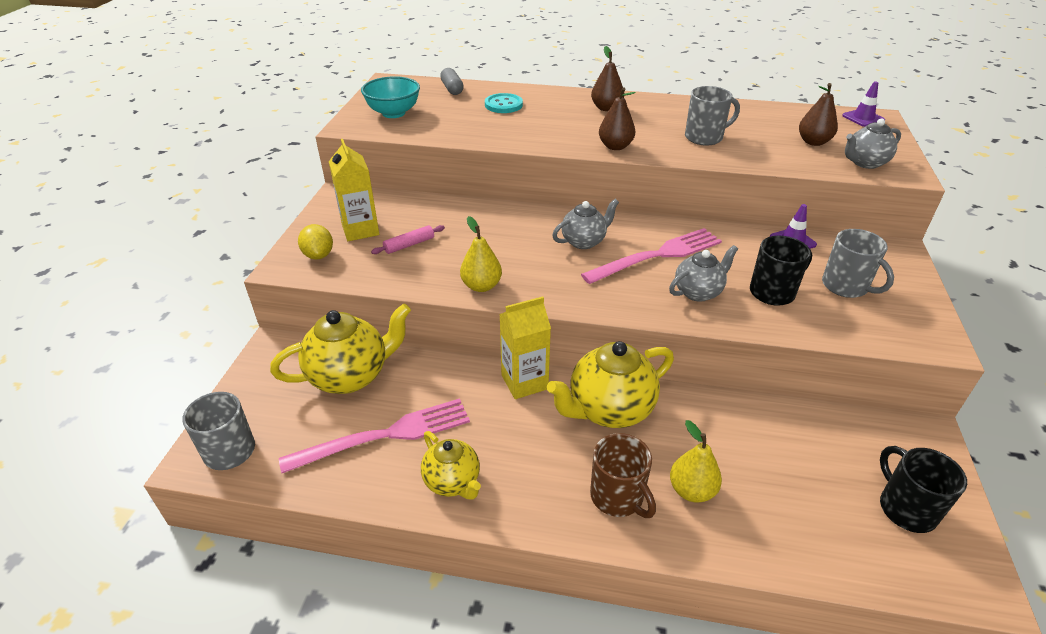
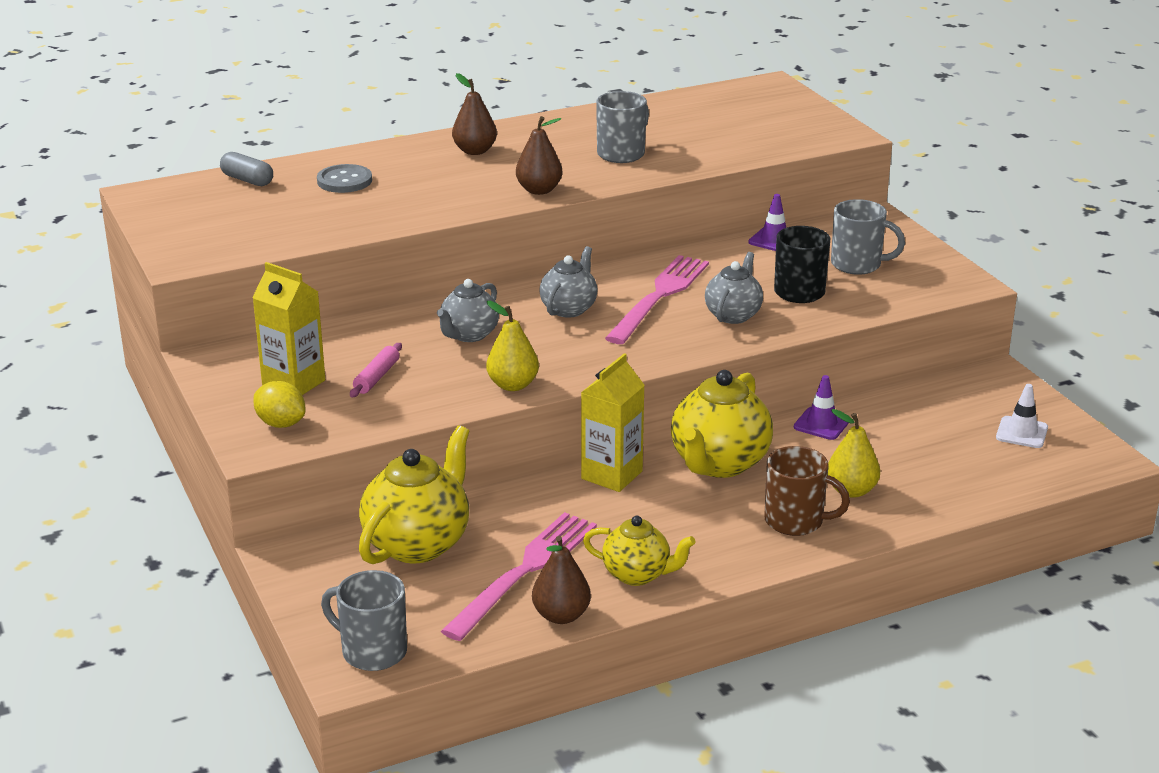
camera: 35 degrees left, 10 degrees down
turquoise bowl [361,76,420,118] -> none
turquoise button [485,93,523,113] -> grey button [317,164,372,193]
brown pear [799,83,838,146] -> brown pear moved to [532,536,591,624]
purple traffic cone [842,81,885,127] -> purple traffic cone moved to [794,375,849,440]
grey teapot [845,119,901,169] -> grey teapot moved to [437,279,499,342]
black mug [880,446,967,533] -> white traffic cone [996,384,1048,448]

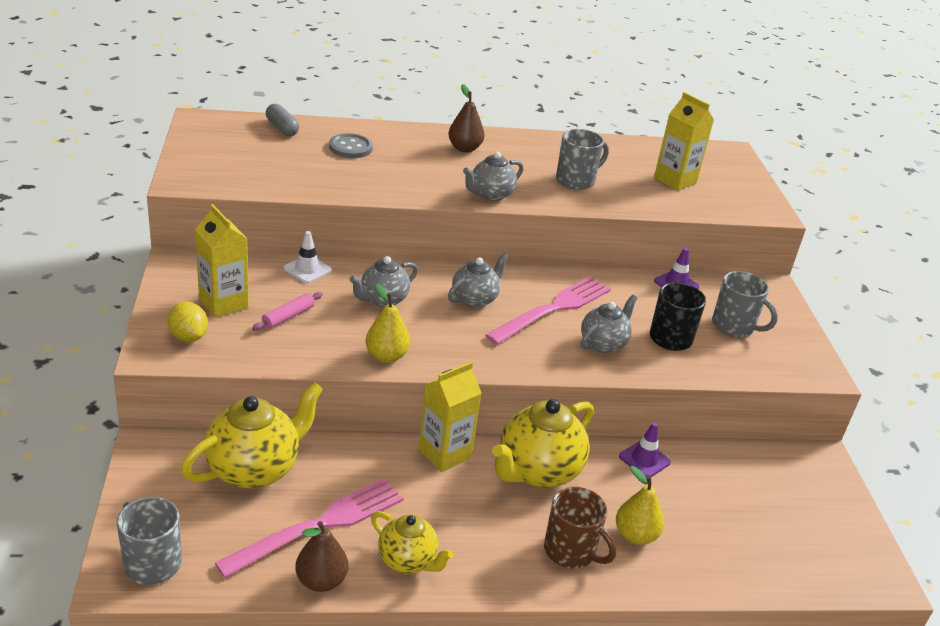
camera: 15 degrees right, 5 degrees up
brown pear [516,116,562,195] -> grey teapot [463,152,524,201]
white traffic cone [996,384,1048,448] -> white traffic cone moved to [283,231,332,283]
none -> yellow carton [654,92,714,191]

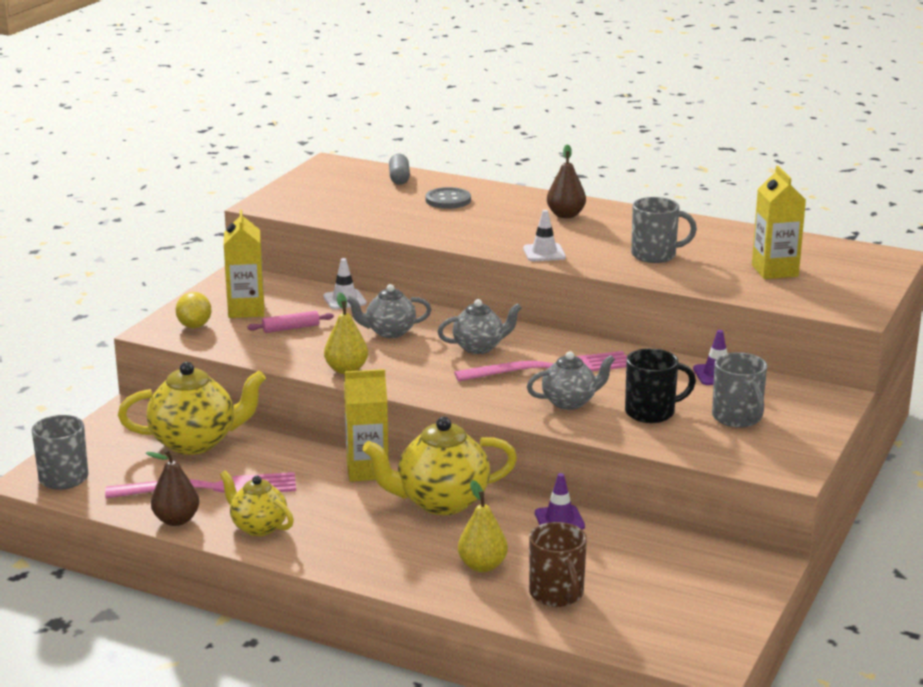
camera: 35 degrees right, 10 degrees down
yellow teapot [371,511,454,573] -> yellow teapot turned 150 degrees clockwise [220,471,294,536]
grey teapot [463,152,524,201] -> white traffic cone [523,210,566,261]
brown mug [544,487,616,569] -> brown mug moved to [529,522,587,607]

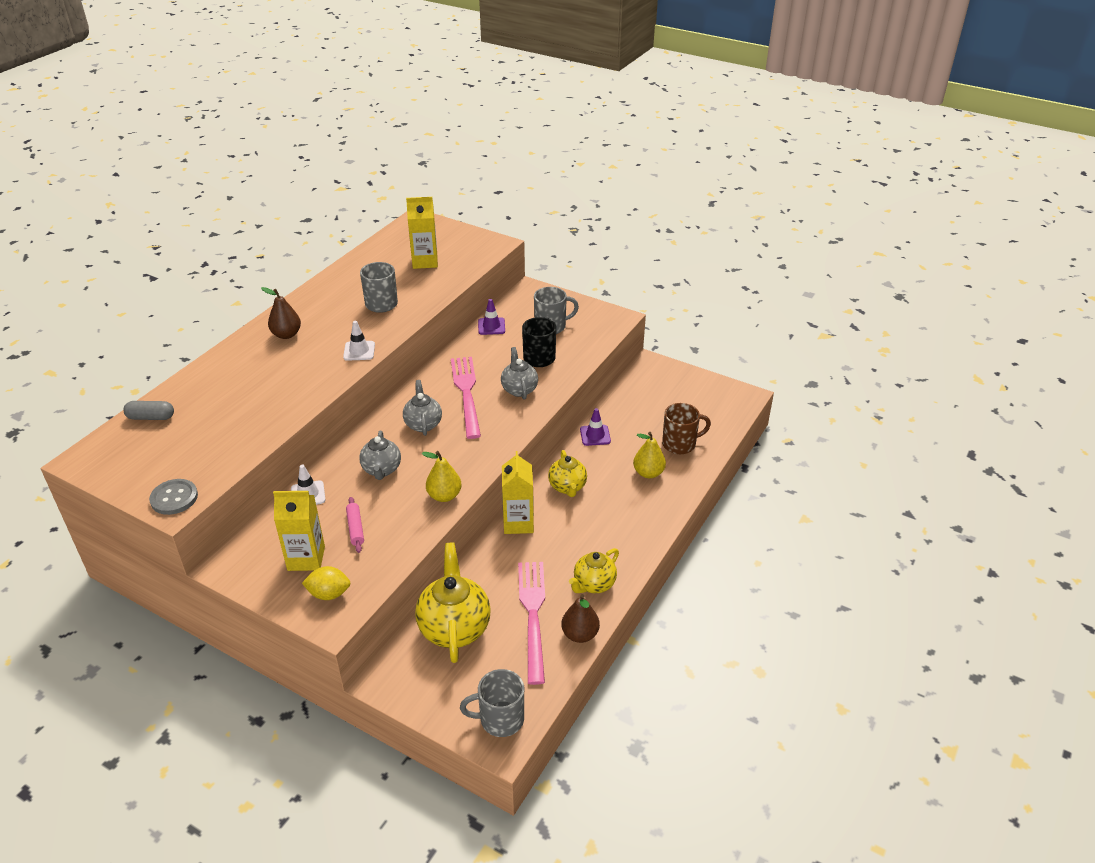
camera: 85 degrees left, 15 degrees up
yellow teapot [362,417,517,515] -> yellow teapot [548,450,587,497], size x0.61
grey button [425,187,471,209] -> grey button moved to [149,479,198,515]

